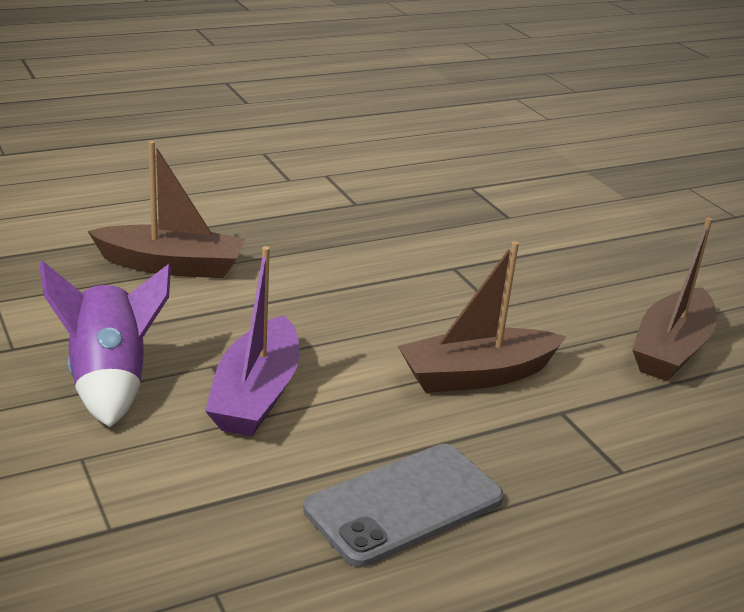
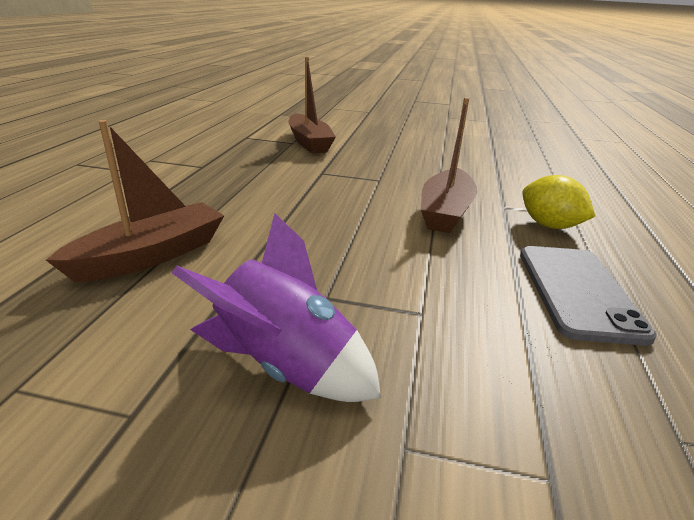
camera: 50 degrees left, 0 degrees up
purple boat [205,246,300,436] -> none
brown boat [632,217,717,381] -> brown boat moved to [288,57,336,154]
none -> yellow lemon [523,175,595,229]

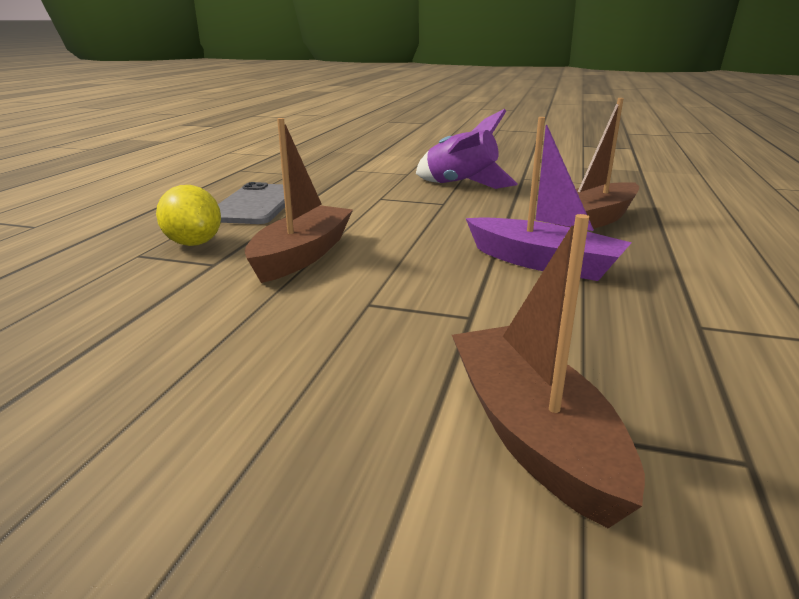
camera: 175 degrees left, 5 degrees down
none -> purple boat [466,117,632,281]

